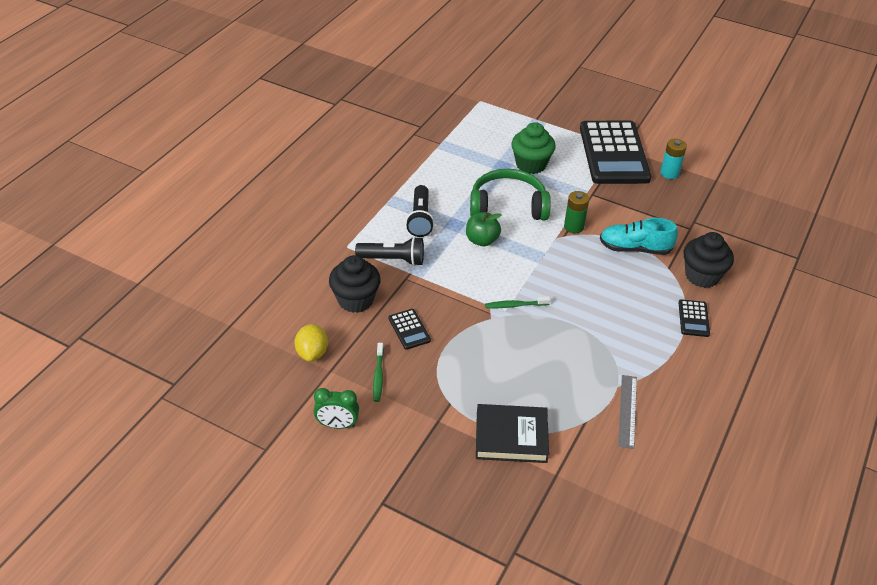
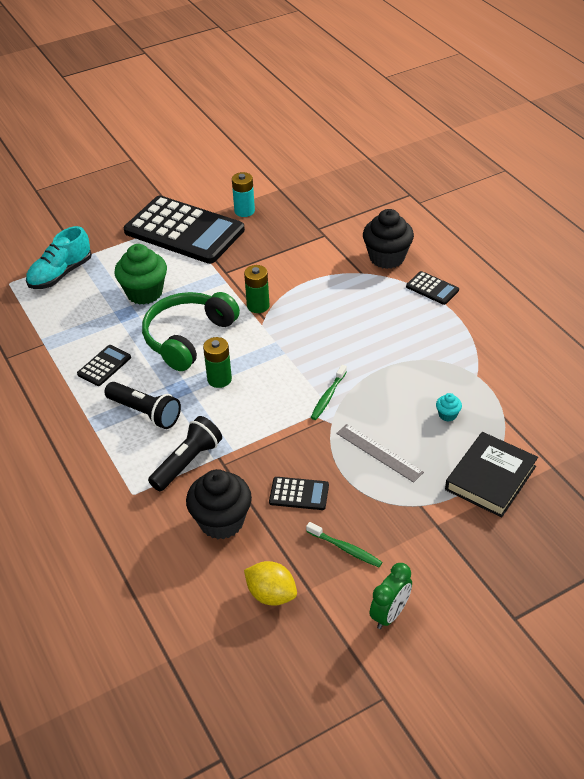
camera: 55 degrees left, 0 degrees up
green apple [466,212,502,246] -> green battery [203,337,232,388]
turquoise shoe [600,218,678,255] -> turquoise shoe moved to [26,226,92,289]
grey ruler [618,375,637,449] -> grey ruler moved to [336,424,424,483]
none -> black calculator [77,345,131,386]
none -> turquoise cupcake [436,393,462,422]

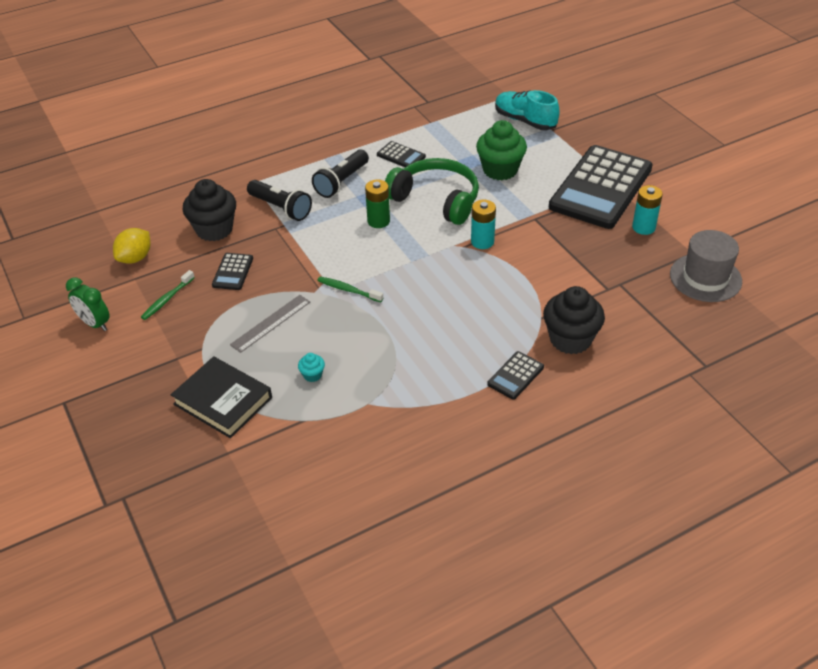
camera: 90 degrees right, 0 degrees up
green battery [244,265,270,313] -> turquoise battery [471,200,496,249]
none -> grey hat [670,230,742,302]

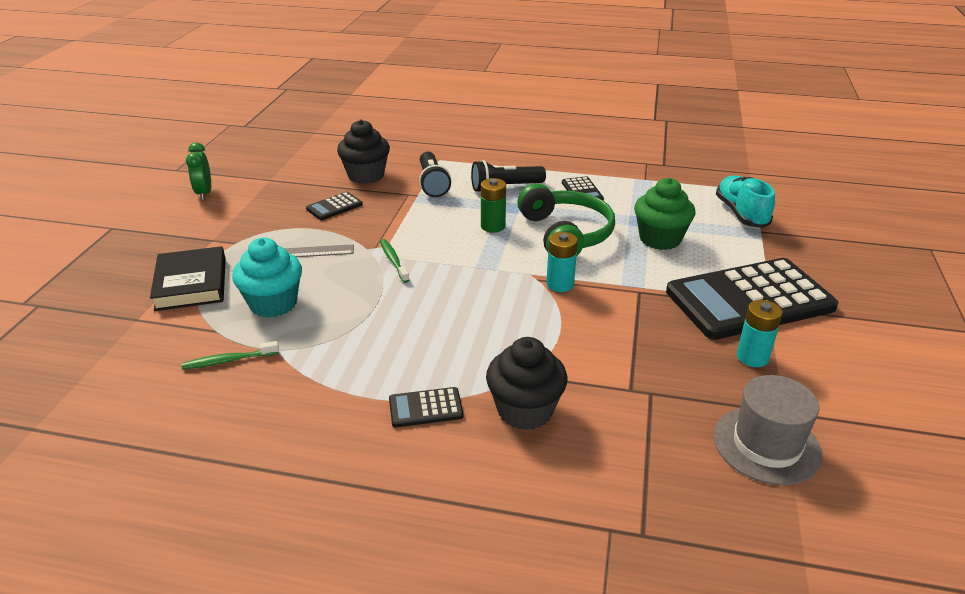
camera: 40 degrees right, 10 degrees down
yellow lemon [113,228,151,264] -> none
green toothbrush [141,270,195,320] -> green toothbrush moved to [182,341,279,369]
turquoise cupcake [298,353,325,382] -> turquoise cupcake [232,238,302,318], size x2.30

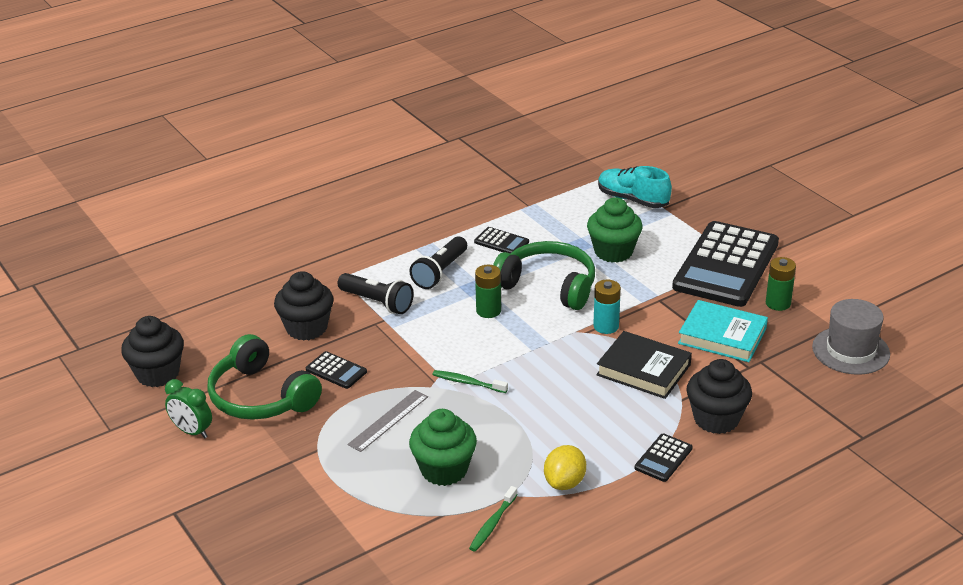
camera: 45 degrees left, 0 degrees up
black book [150,246,226,311] -> black book moved to [596,331,692,399]
turquoise cupcake [232,238,302,318] -> green cupcake [409,409,477,486]
black calculator [306,192,363,220] -> black calculator turned 60 degrees counterclockwise [306,351,367,389]
turquoise battery [737,300,782,367] -> green battery [766,257,796,311]
none -> black cupcake [121,316,184,387]
none -> green headphones [207,334,322,420]
none -> yellow lemon [544,445,586,490]
none -> turquoise book [678,300,768,362]

